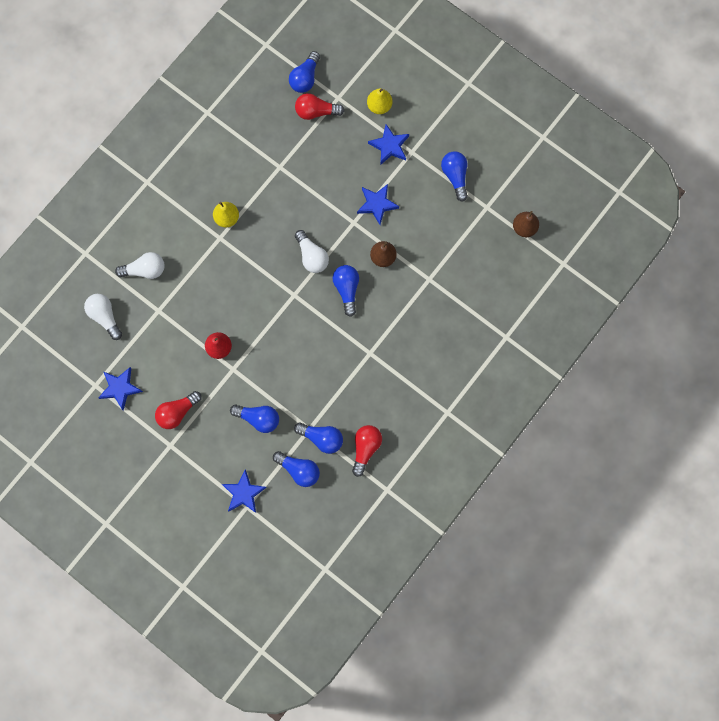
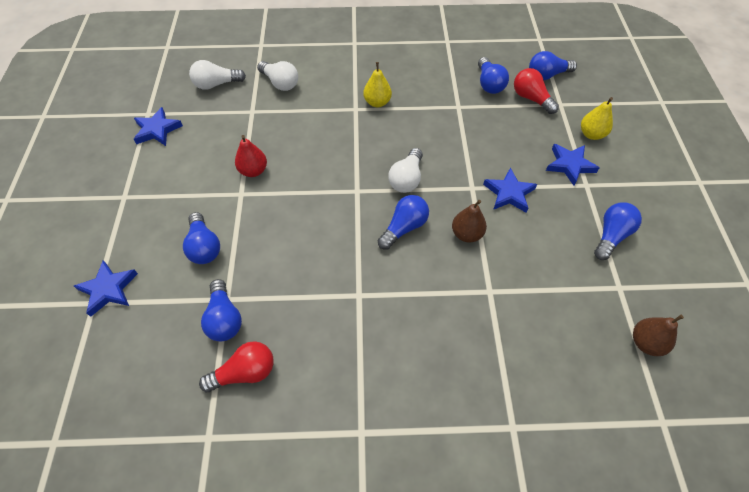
camera: 50 degrees right, 20 degrees down
white light bulb [84,294,122,340] -> white light bulb turned 120 degrees counterclockwise [189,60,246,90]
red light bulb [155,391,202,429] -> none
blue light bulb [273,451,320,487] -> blue light bulb moved to [478,57,509,94]

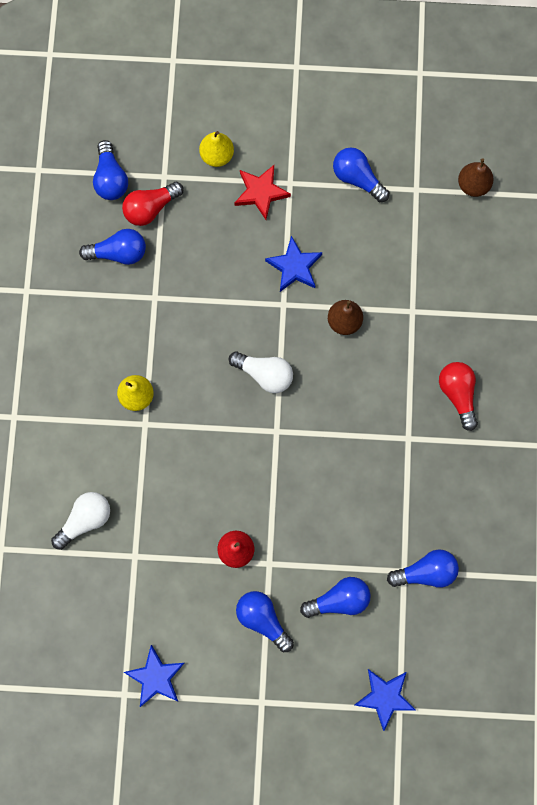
camera: 85 degrees left, 20 degrees up
white light bulb [189,60,246,90] -> none
red light bulb [199,341,274,392] -> red light bulb moved to [439,362,478,431]
blue light bulb [378,195,429,250] -> blue light bulb moved to [236,591,294,652]
blue star [546,144,599,186] -> red star [234,165,291,220]

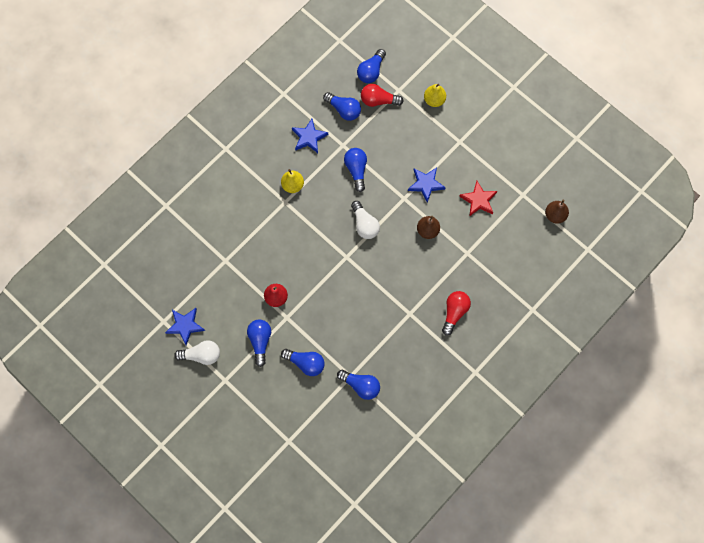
camera: 40 degrees right, 5 degrees down
white light bulb [51,492,110,550] -> white light bulb moved to [174,340,220,365]
red star [234,165,291,220] -> red star moved to [459,181,497,217]
blue light bulb [333,148,389,202] -> blue light bulb moved to [344,148,367,192]
blue star [354,669,416,731] -> blue star moved to [292,119,328,153]

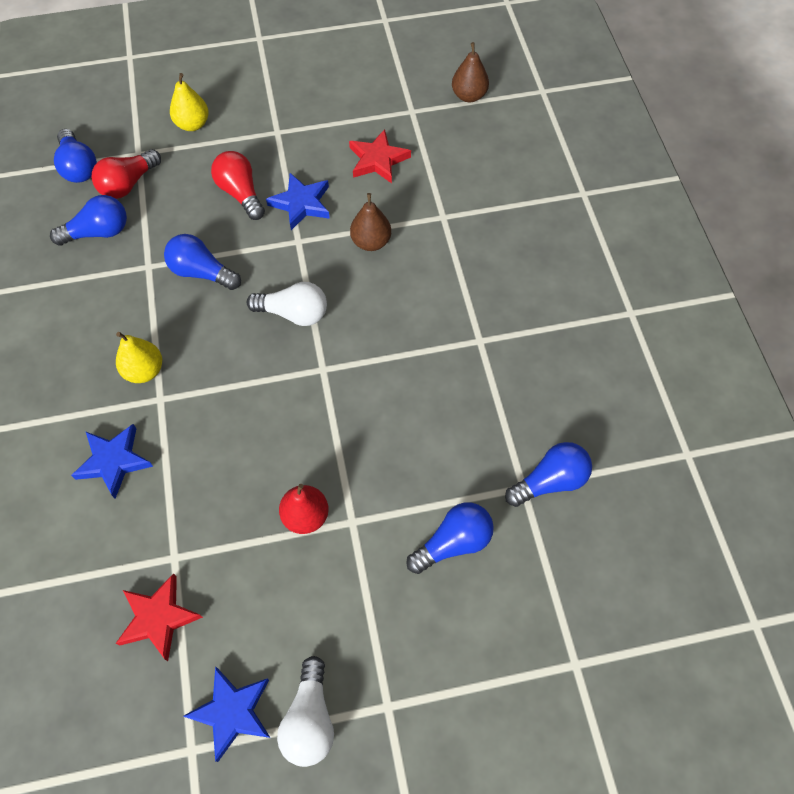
camera: 55 degrees left, 10 degrees down
white light bulb [174,340,220,365] -> white light bulb turned 150 degrees clockwise [277,656,334,767]
blue light bulb [247,319,271,367] -> none
blue star [292,119,328,153] -> blue star moved to [71,424,153,499]
red light bulb [442,291,471,335] -> red light bulb moved to [211,151,265,220]
none -> red star [116,573,203,661]

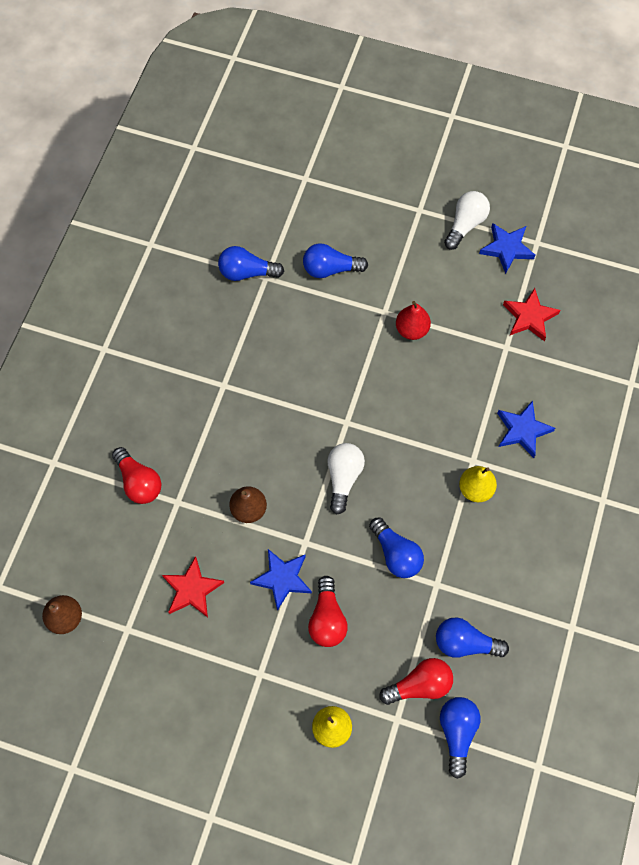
camera: 150 degrees left, 5 degrees up
white light bulb [247,282,327,326] -> white light bulb turned 60 degrees clockwise [327,443,365,514]
none -> red light bulb [112,447,161,504]

